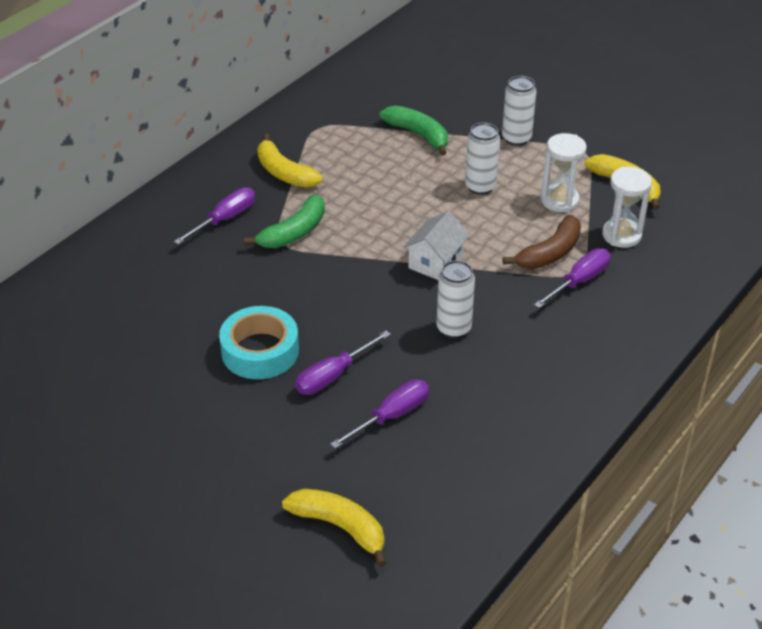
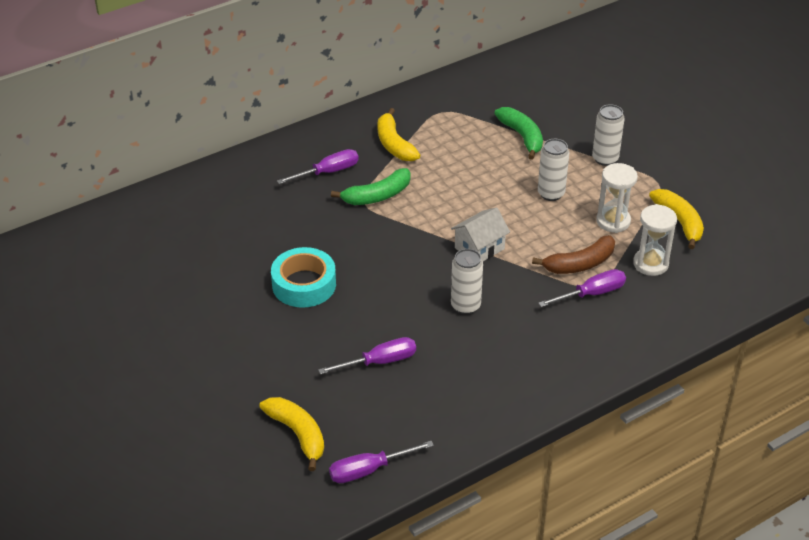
camera: 20 degrees right, 0 degrees up
purple screwdriver [295,330,391,395] -> purple screwdriver moved to [329,441,434,483]

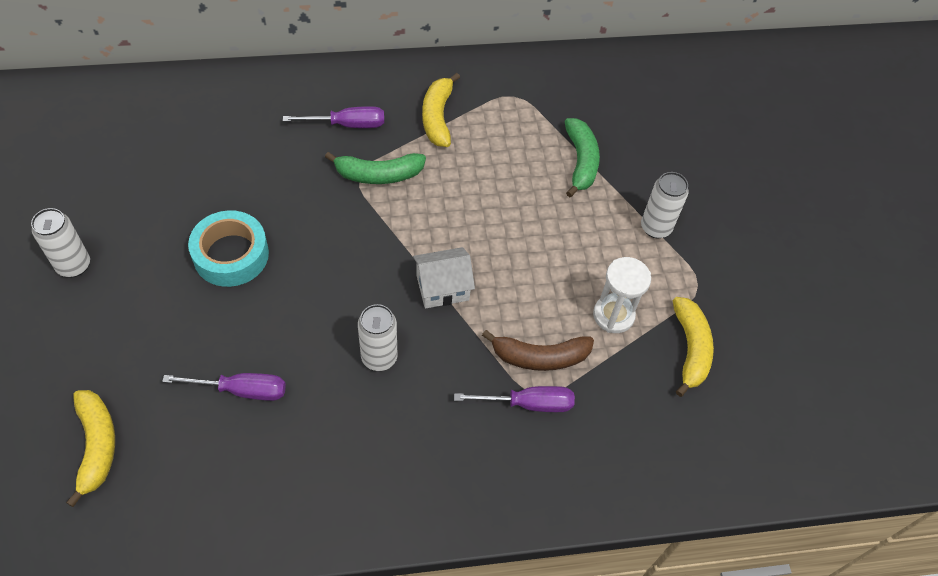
camera: 20 degrees right, 15 degrees up
purple screwdriver [329,441,434,483] -> none
white can [538,139,569,201] -> white can moved to [31,208,90,277]
white hourglass [633,204,677,276] -> none

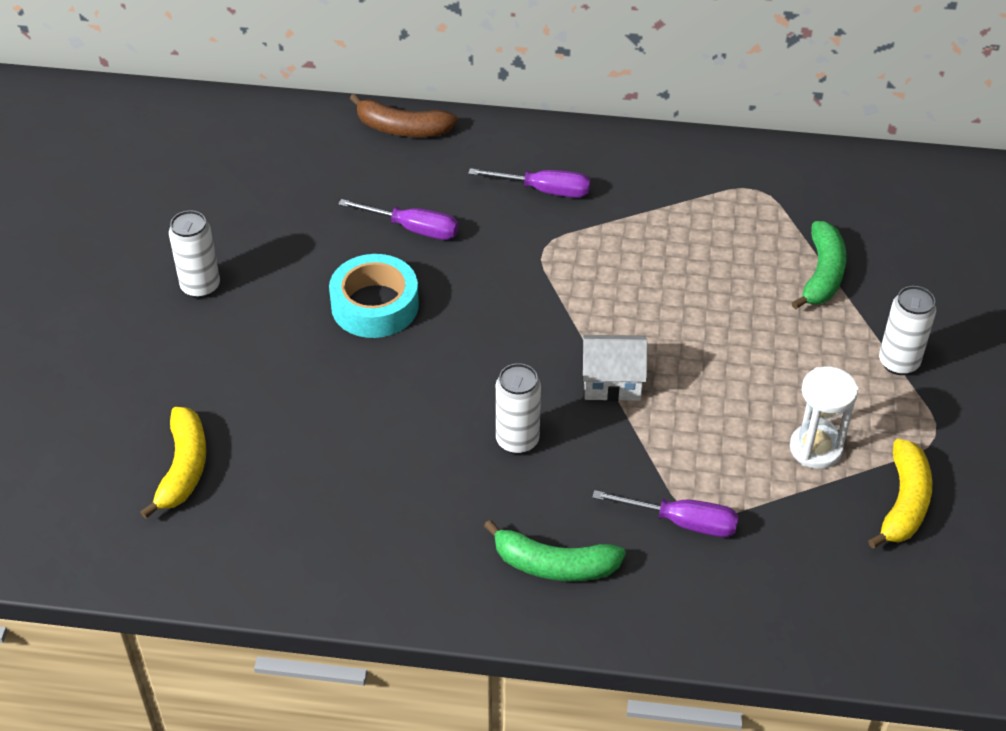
camera: 20 degrees right, 10 degrees down
purple screwdriver [162,373,286,401] -> purple screwdriver moved to [338,199,459,240]
green banana [325,152,426,184] -> green banana moved to [484,520,626,581]
yellow banana [422,73,460,147] -> none
brown banana [482,330,594,371] -> brown banana moved to [350,94,458,137]

